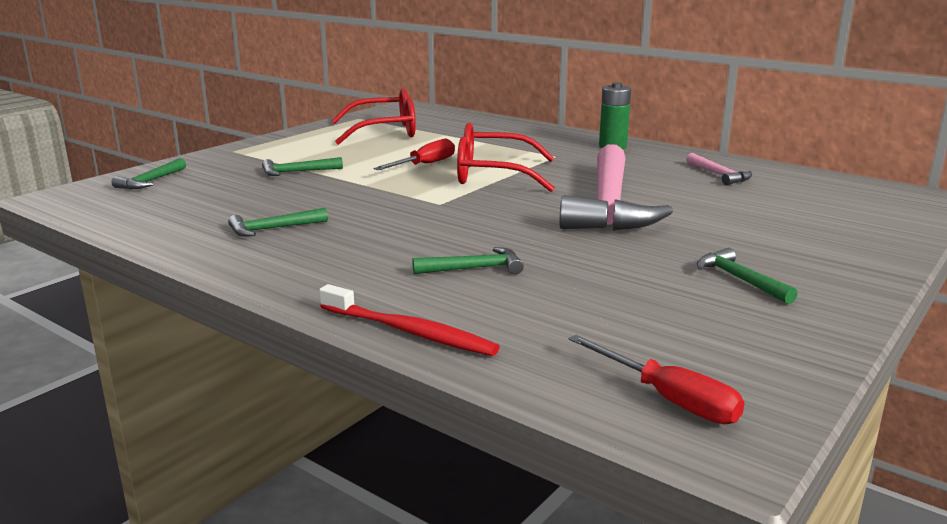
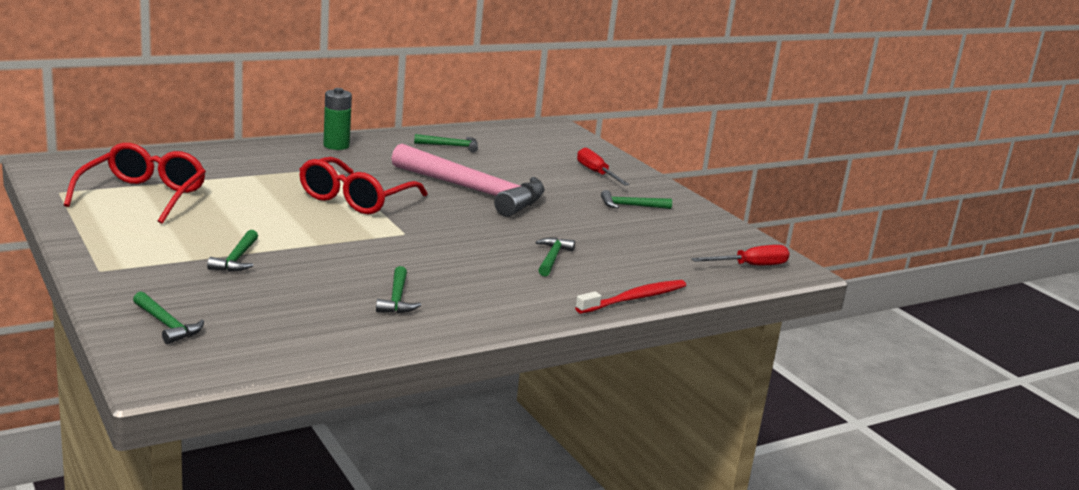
camera: 70 degrees left, 0 degrees up
red screwdriver [374,139,455,170] -> red screwdriver moved to [577,147,629,185]
pink hammer [686,153,752,185] -> green hammer [414,134,478,152]

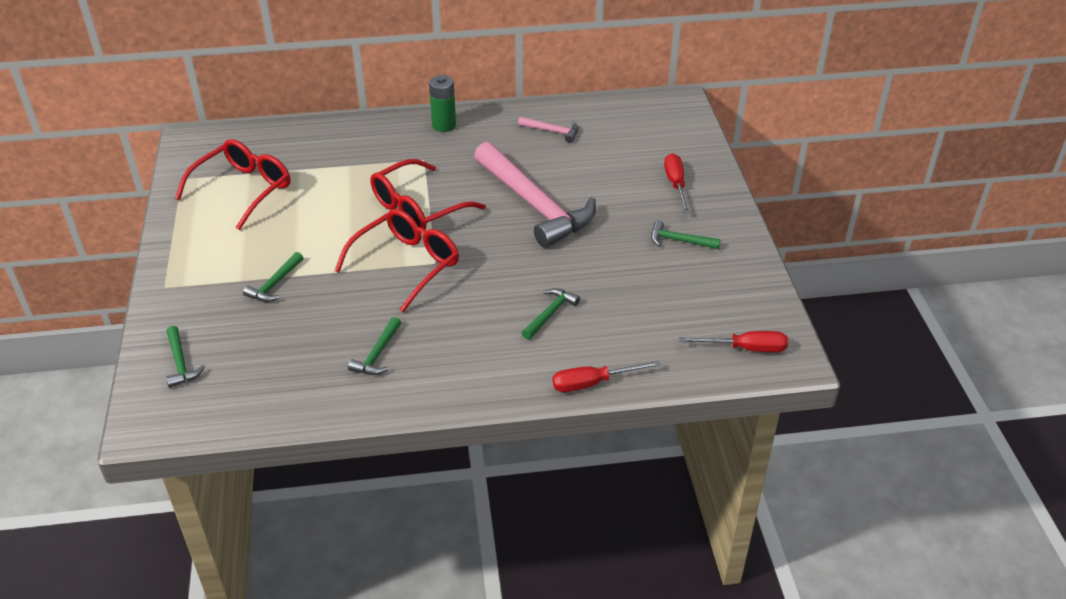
camera: 25 degrees right, 20 degrees up
green hammer [414,134,478,152] -> pink hammer [518,117,579,143]
red toothbrush [575,280,686,314] -> red screwdriver [552,360,661,392]
none -> red glasses [334,209,459,312]

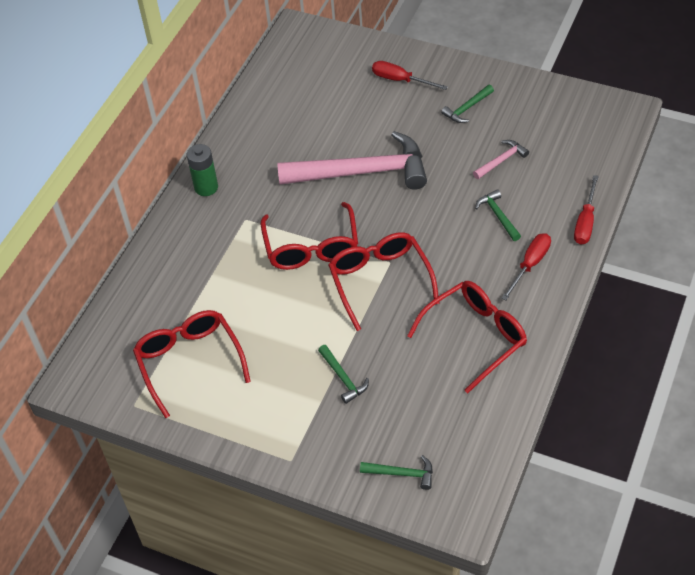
camera: 55 degrees left, 10 degrees up
green hammer [348,317,401,375] -> red glasses [407,281,527,393]
pink hammer [518,117,579,143] -> pink hammer moved to [473,140,529,179]
red screwdriver [679,331,788,352] -> red screwdriver moved to [501,233,551,300]

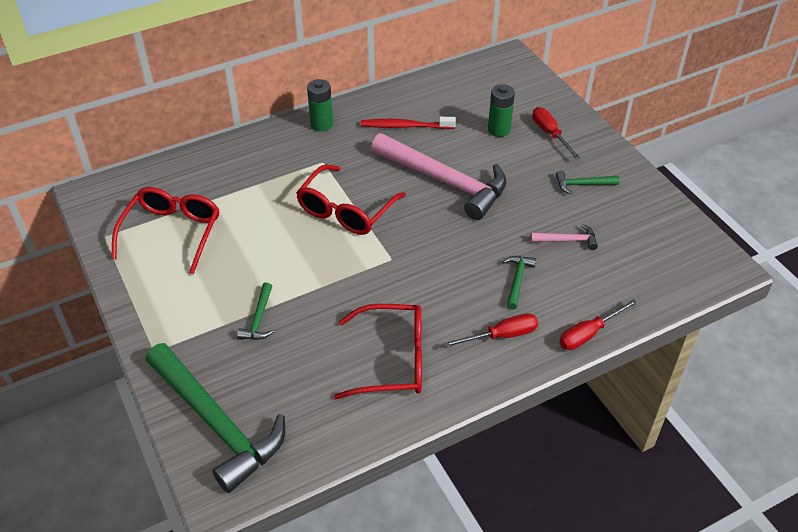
camera: 35 degrees right, 5 degrees down
red glasses [328,232,440,331] -> none
green hammer [360,455,433,490] -> green hammer [146,343,285,493], size x2.38
none -> red toothbrush [361,117,456,129]
none -> green battery [488,84,515,137]

